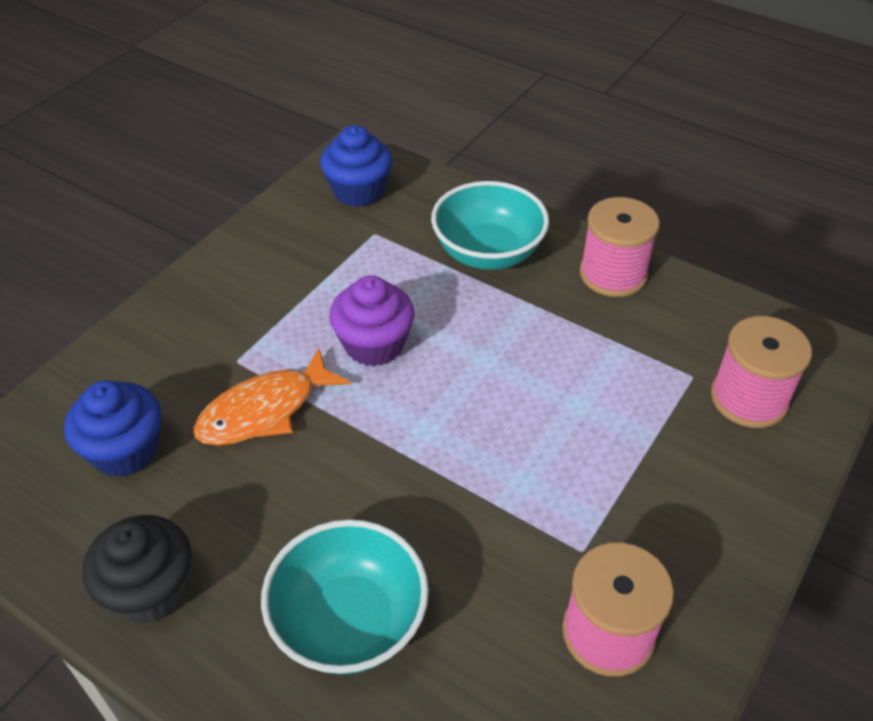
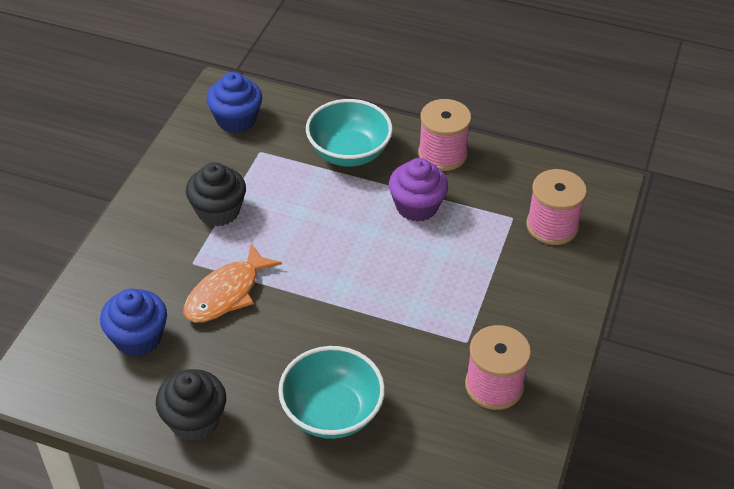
camera: 15 degrees left, 0 degrees up
purple cupcake [329,276,415,366] -> purple cupcake moved to [389,158,448,222]
none -> black cupcake [186,163,246,227]

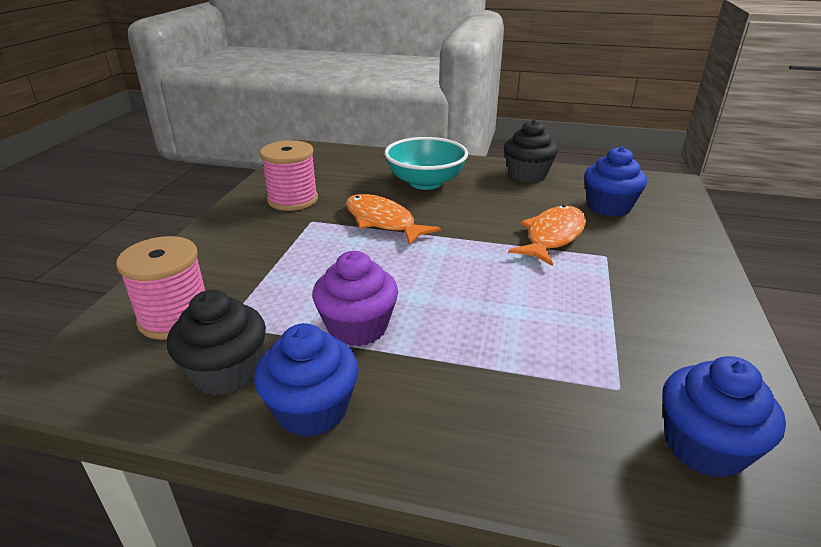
camera: 175 degrees right, 15 degrees down
black cupcake [186,163,246,227] -> black cupcake moved to [167,290,266,395]
turquoise bowl [306,99,393,166] -> none
pink spool [418,99,471,171] -> blue cupcake [254,323,359,437]
none -> orange fish [346,194,441,245]

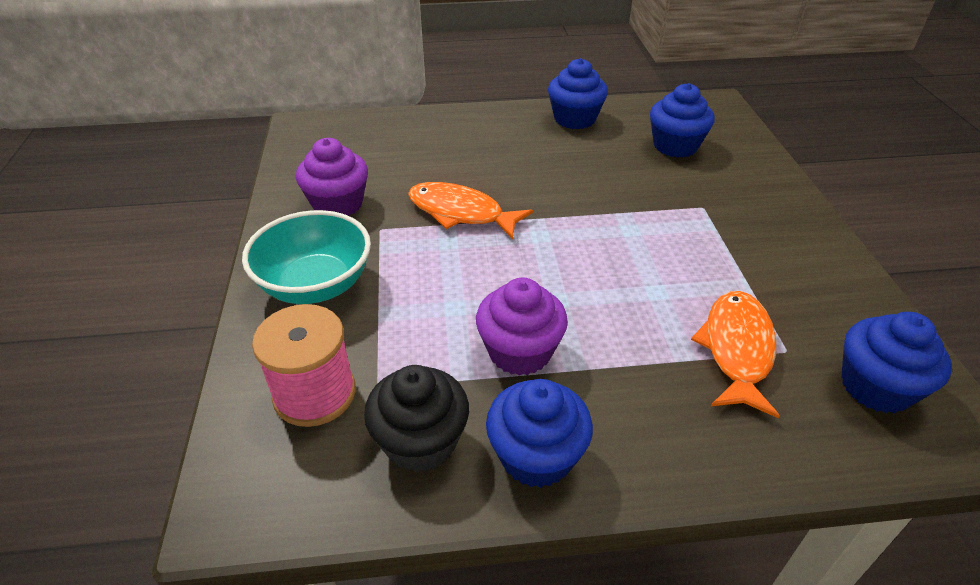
camera: 20 degrees left, 10 degrees up
pink spool [260,140,318,211] -> purple cupcake [296,138,368,216]
turquoise bowl [384,137,468,190] -> turquoise bowl moved to [242,210,371,304]
black cupcake [504,120,558,183] -> blue cupcake [548,58,608,129]
orange fish [509,205,586,266] -> orange fish moved to [691,291,780,418]

